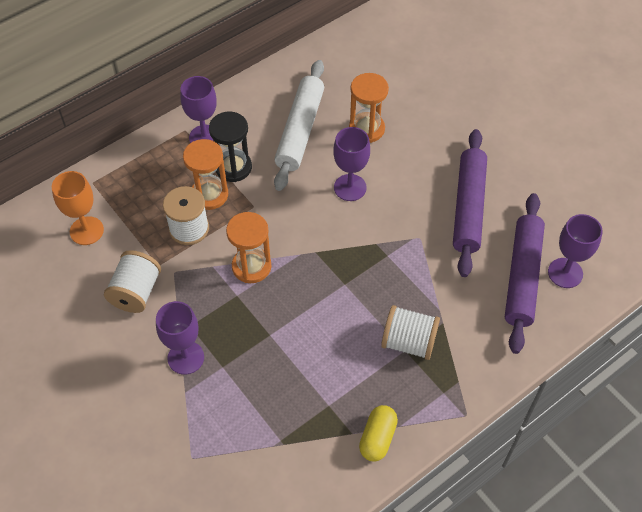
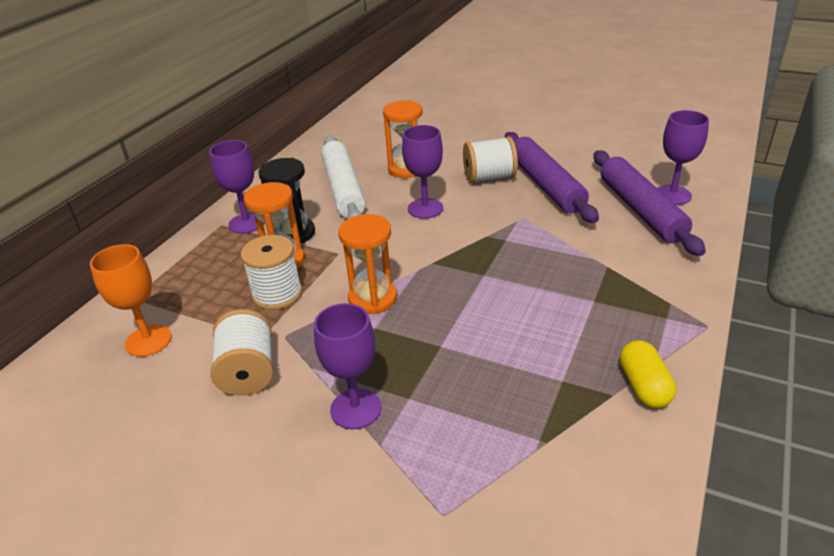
camera: 25 degrees left, 20 degrees down
white spool [381,305,440,360] -> white spool moved to [463,136,518,183]

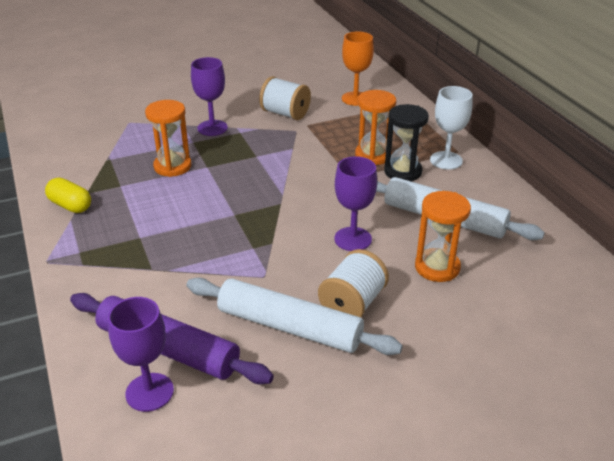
camera: 130 degrees right, 0 degrees up
purple goblet [209,140,265,234] -> white goblet [430,86,473,170]
white spool [241,235,302,310] -> none
orange hourglass [338,214,397,314] -> orange hourglass moved to [145,100,192,177]
purple rolling pin [505,132,599,223] -> white rolling pin [186,278,403,355]

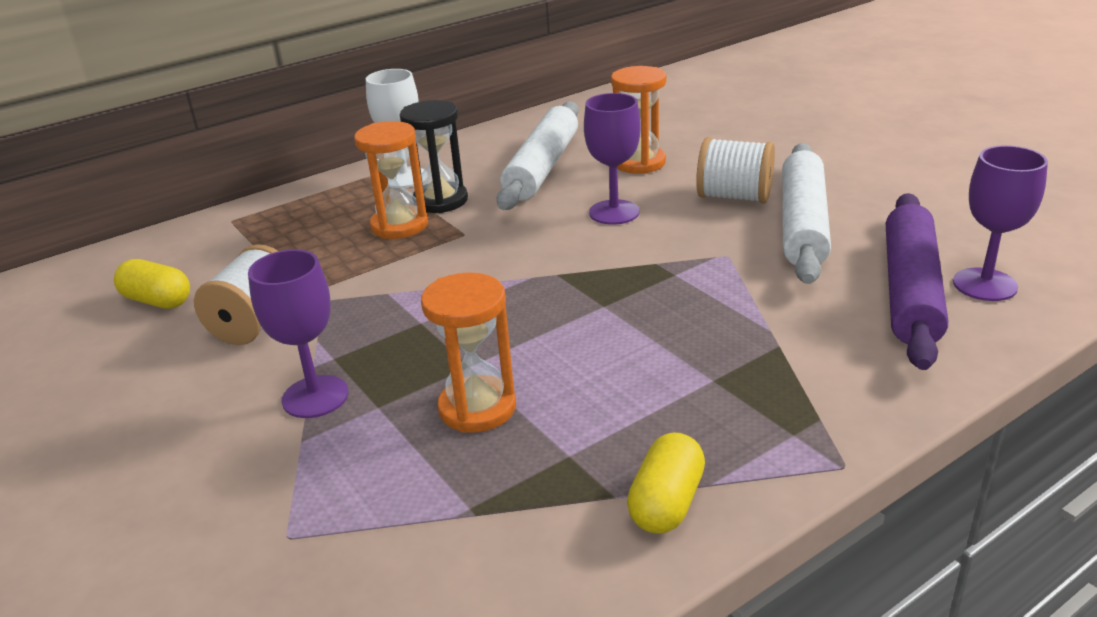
camera: 100 degrees left, 5 degrees down
orange goblet [342,32,374,106] -> none
none -> yellow capsule [114,259,190,309]

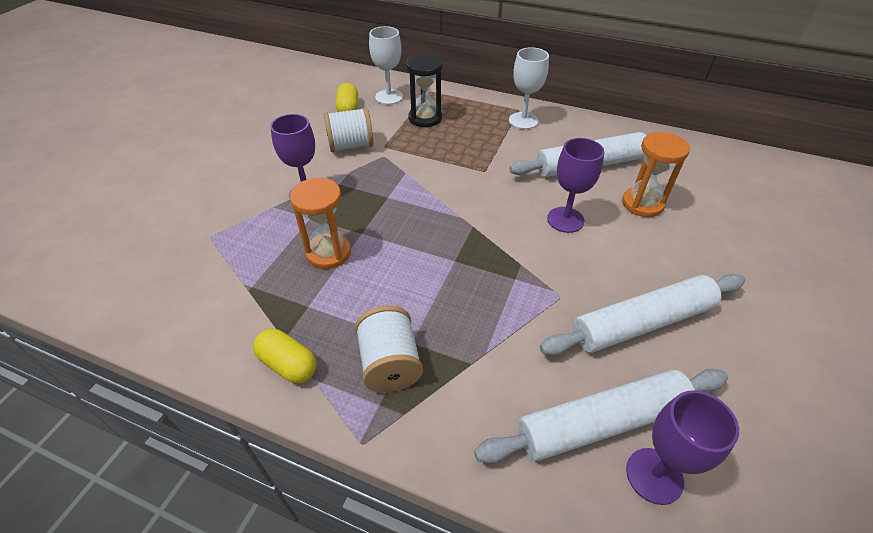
camera: 55 degrees right, 15 degrees up
orange hourglass [354,121,428,239] -> none
black hourglass [400,100,468,213] -> black hourglass moved to [406,53,443,127]
yellow capsule [627,432,705,534] -> yellow capsule turned 45 degrees clockwise [253,329,316,383]
white spool [696,137,775,204] -> white spool moved to [355,306,423,392]
purple rolling pin [886,193,948,370] -> white rolling pin [474,369,728,463]
none -> white goblet [369,26,403,105]

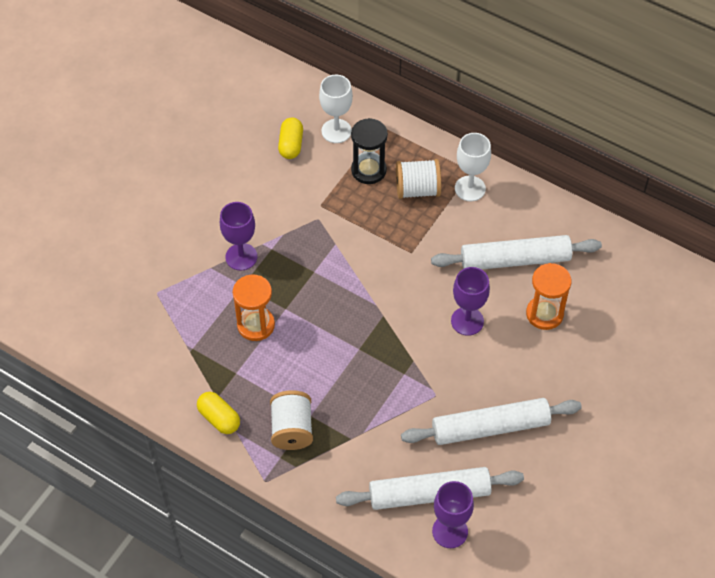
camera: 10 degrees right, 10 degrees up
white spool [324,107,373,152] -> white spool moved to [396,159,441,199]

